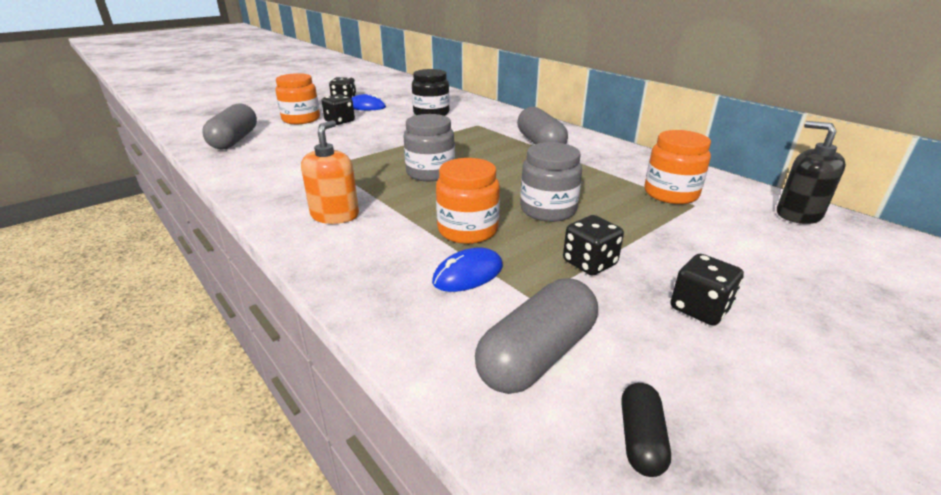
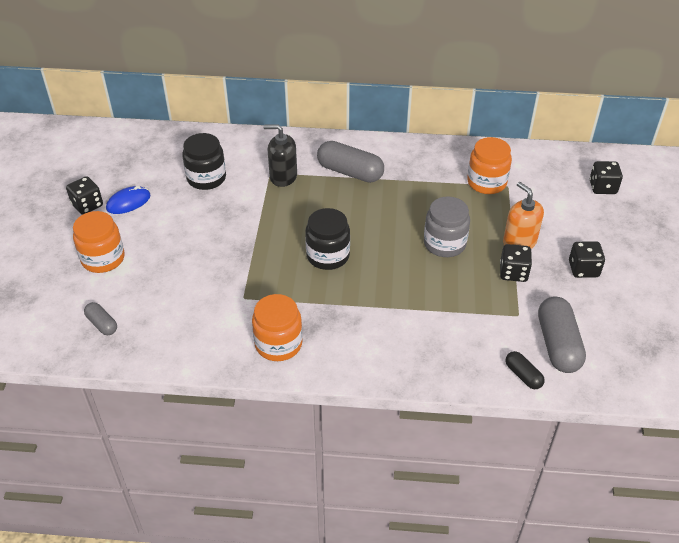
camera: 45 degrees left, 15 degrees up
grey capsule [202,103,257,150] -> grey capsule [84,302,117,335], size x0.53
orange soap dispenser [301,120,359,224] -> orange soap dispenser moved to [503,182,544,249]
black dice [321,94,355,125] -> black dice moved to [590,161,623,194]
grey jar [404,114,455,181] -> black jar [305,208,350,270]
blue mouse [432,248,503,292] -> none
orange jar [436,158,500,244] -> orange jar moved to [252,294,303,361]
black capsule [621,383,671,477] -> black capsule moved to [505,351,545,389]
black soap dispenser [777,121,846,224] -> black soap dispenser moved to [263,124,297,187]

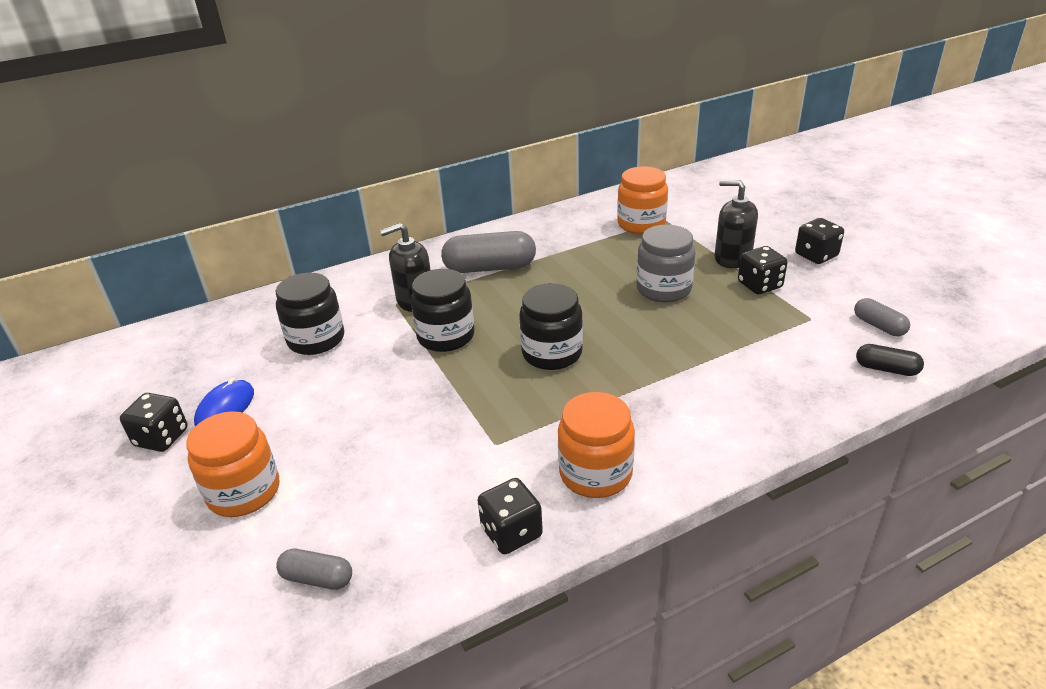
camera: 30 degrees left, 10 degrees down
orange soap dispenser [503,182,544,249] -> black soap dispenser [715,180,758,268]
grey capsule [538,296,586,373] -> grey capsule [854,298,910,336], size x0.53
black dice [590,161,623,194] -> black dice moved to [477,478,543,554]
none -> black jar [411,269,475,352]

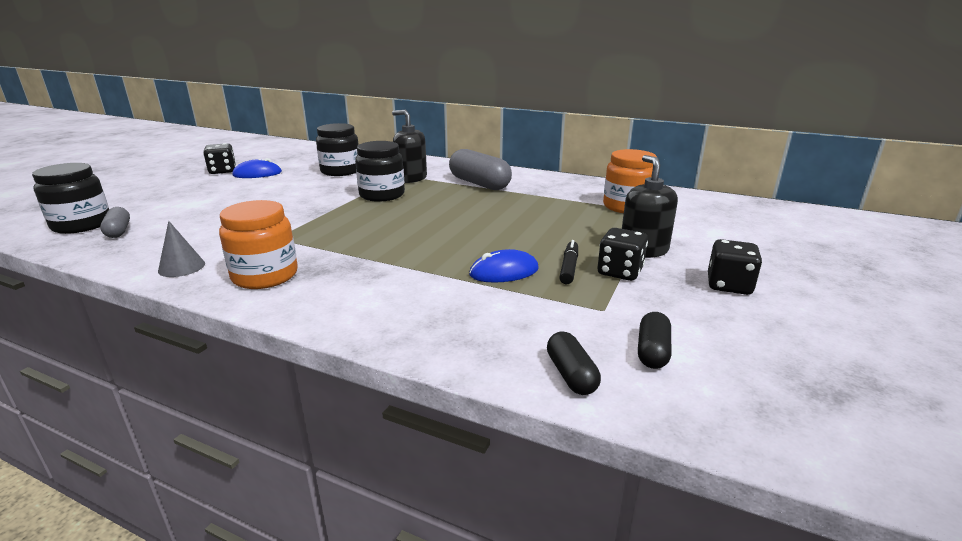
camera: 50 degrees right, 10 degrees down
orange jar [186,411,279,517] -> none
black dice [477,478,543,554] -> grey cone [158,221,205,277]
black jar [519,283,583,370] -> black jar moved to [32,163,109,234]
grey jar [636,225,695,303] -> none
grey capsule [854,298,910,336] -> black capsule [638,312,671,369]
none -> blue mouse [469,249,539,283]
none -> black marker [559,240,578,284]

